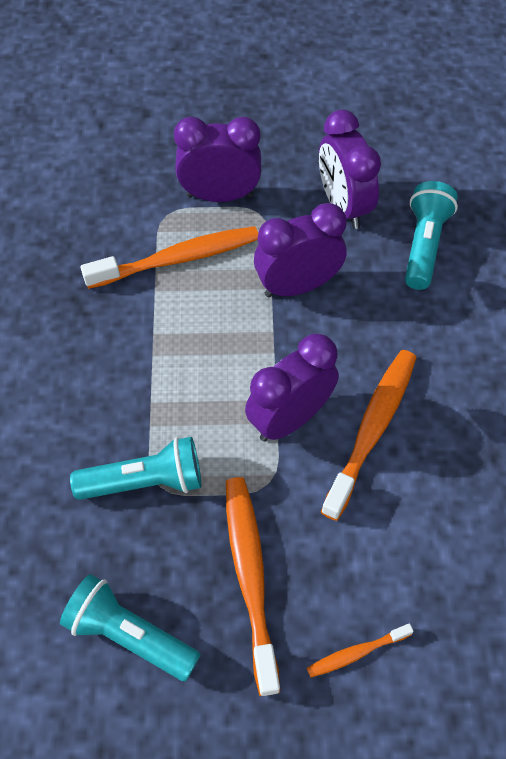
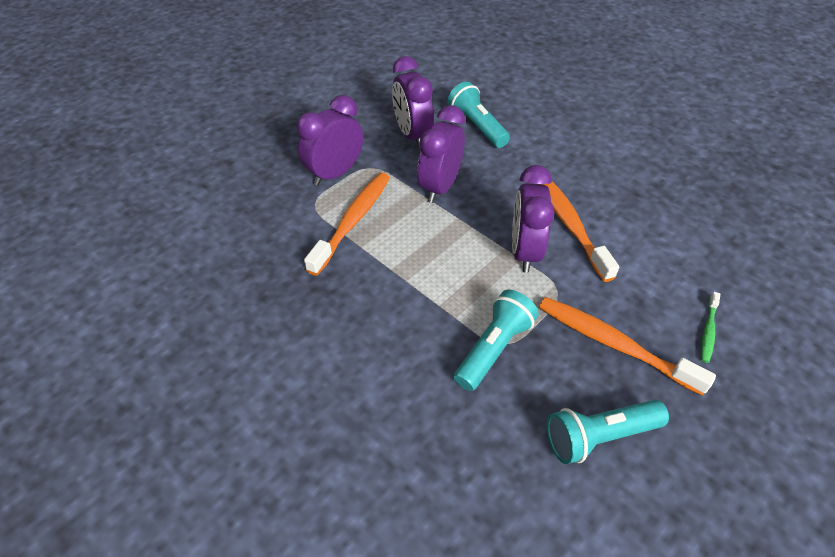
camera: 45 degrees left, 10 degrees down
orange toothbrush [307,623,414,677] -> green toothbrush [701,292,720,363]
purple clock [319,110,381,229] -> purple clock turned 45 degrees clockwise [392,56,434,149]

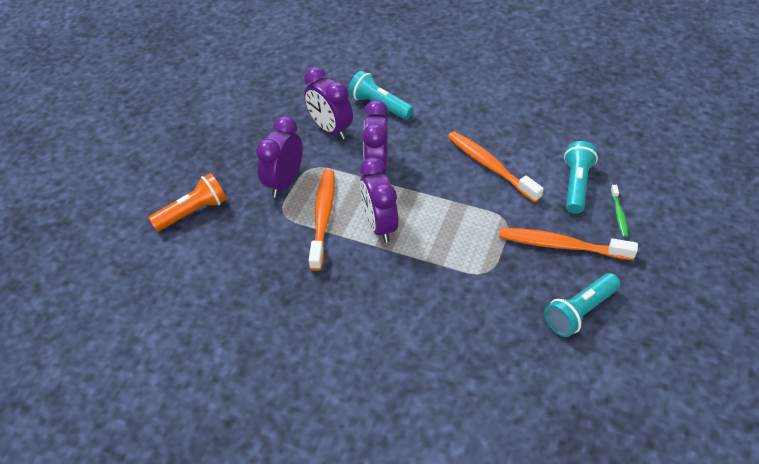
camera: 20 degrees left, 0 degrees up
turquoise flashlight [454,290,539,391] -> turquoise flashlight moved to [564,141,598,214]
purple clock [512,165,554,273] -> purple clock moved to [360,157,398,243]
none -> orange flashlight [148,173,227,232]

